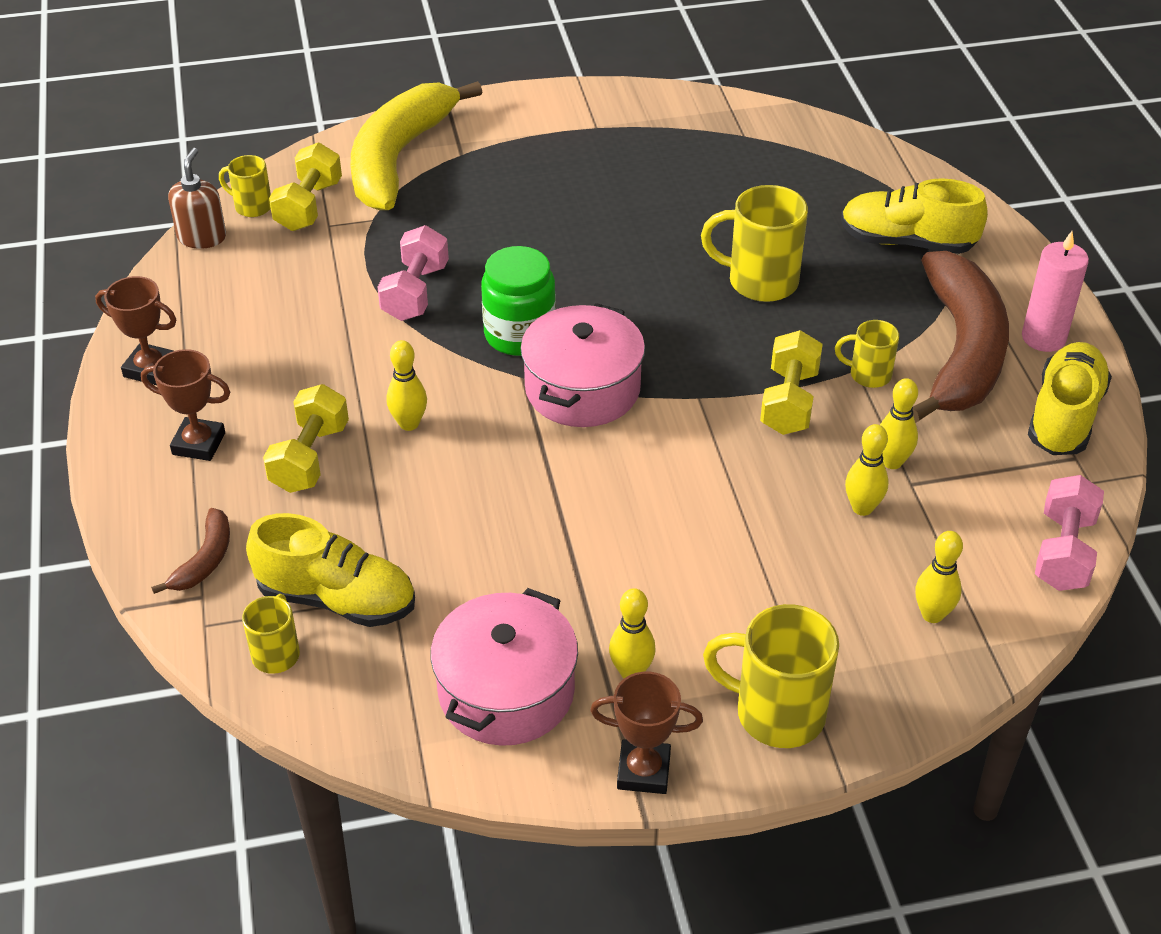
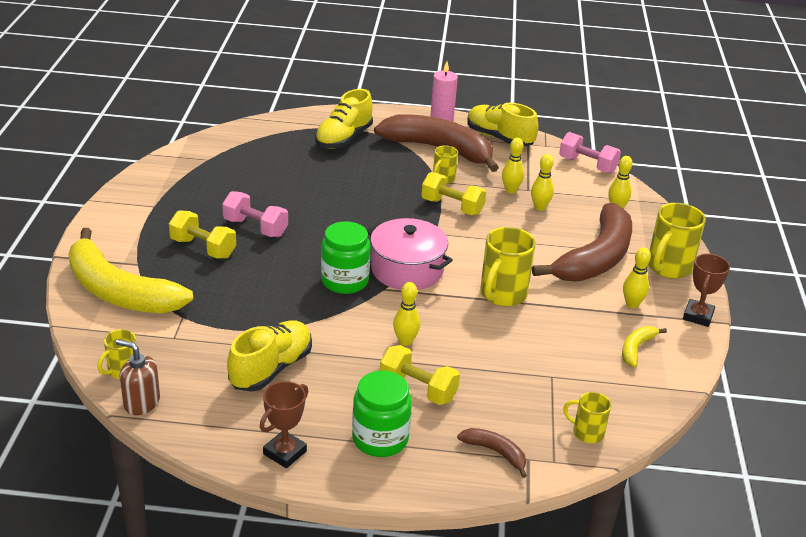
camera: 75 degrees left, 10 degrees down
brown trophy [141,349,230,461] -> green jar [352,371,412,457]
yellow shoe [246,513,415,627] -> yellow shoe moved to [227,320,312,391]
yellow dumbbell [269,142,342,231] -> yellow dumbbell moved to [169,210,236,258]
pink dumbbell [377,225,449,321] -> pink dumbbell moved to [222,191,288,237]
pink pot [430,588,578,746] -> yellow banana [622,326,667,367]
yellow mug [701,185,808,302] -> yellow mug moved to [480,227,536,306]
none -> brown banana [532,203,632,281]

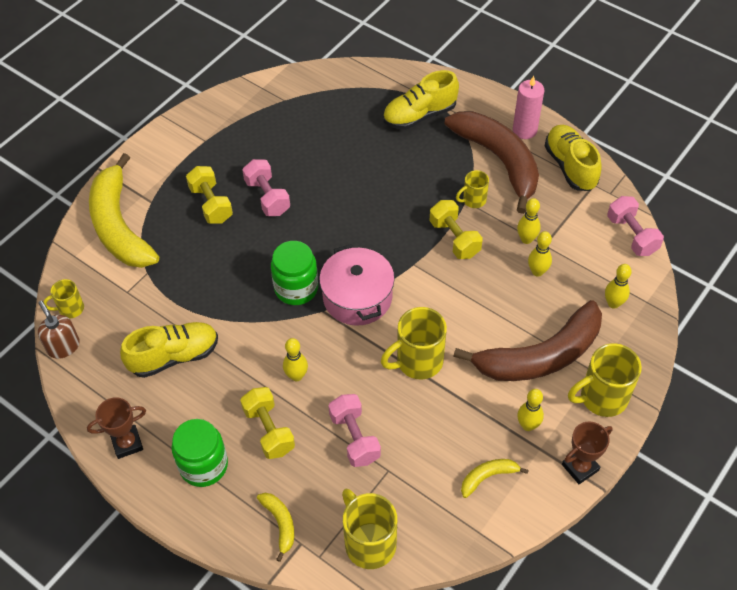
camera: 35 degrees right, 20 degrees up
brown banana [457,428,527,478] -> yellow banana [257,493,294,562]
yellow mug [563,392,611,443] -> yellow mug [342,489,397,569], size x1.78
none -> pink dumbbell [328,394,381,467]

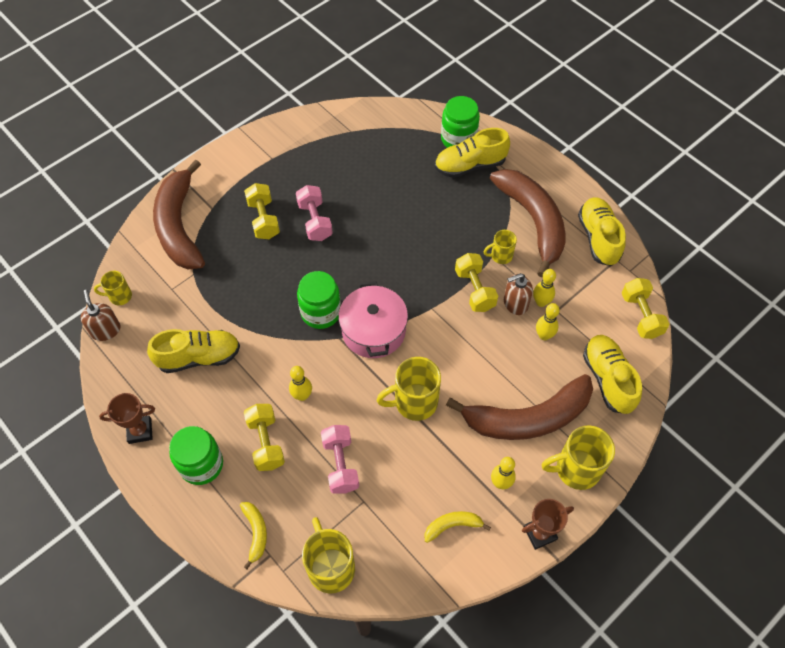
camera: 10 degrees right, 5 degrees up
yellow banana [89,153,159,268] -> brown banana [153,159,205,270]
pink candle [513,76,544,139] -> none
yellow bowling pin [605,264,632,309] -> yellow shoe [583,335,642,414]
pink dumbbell [607,196,664,256] -> yellow dumbbell [622,278,669,339]
none -> green jar [441,96,480,148]
none -> brown soap dispenser [504,273,533,315]

